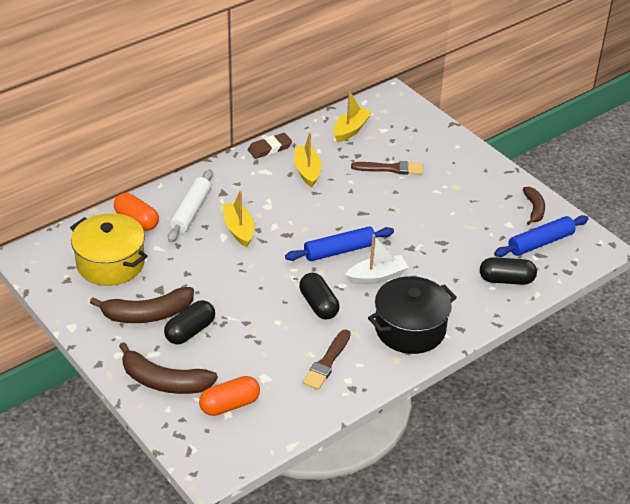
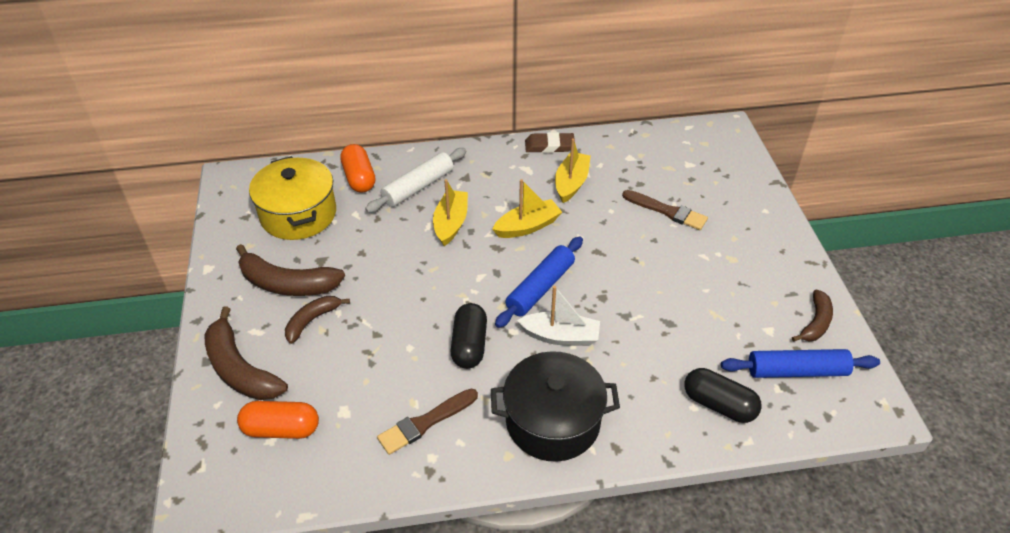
camera: 30 degrees right, 5 degrees up
black capsule [164,300,215,344] -> brown banana [285,296,350,344]
blue rolling pin [285,227,394,261] -> blue rolling pin turned 60 degrees counterclockwise [495,237,583,328]
yellow boat [333,91,372,142] -> yellow boat moved to [492,179,562,238]

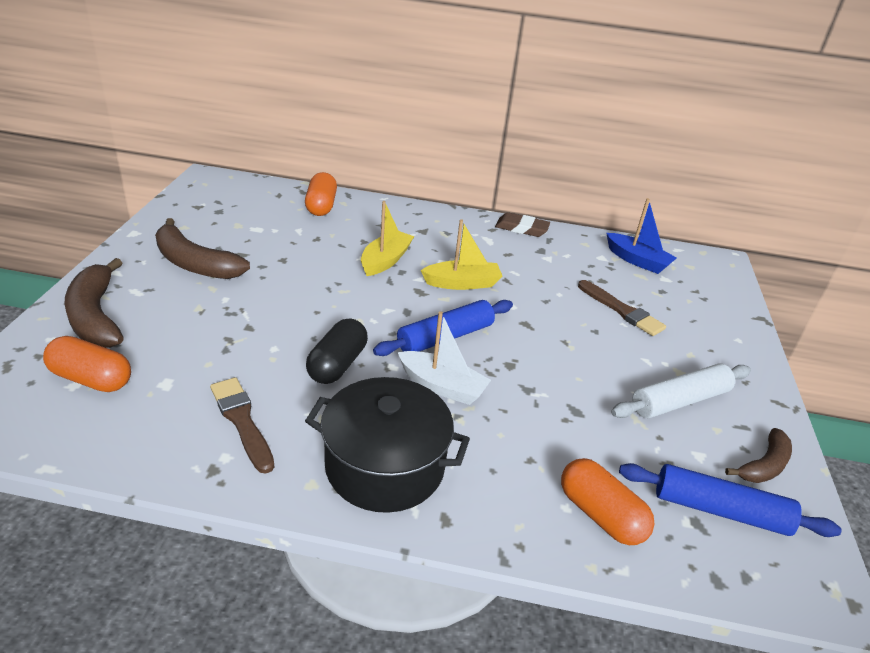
camera: 15 degrees right, 10 degrees down
yellow pot [249,156,336,240] -> none
brown banana [285,296,350,344] -> none
white rolling pin [365,148,466,213] -> white rolling pin moved to [611,364,751,418]
brown brush [377,389,478,455] -> brown brush turned 75 degrees clockwise [210,377,274,474]
yellow boat [555,138,591,203] -> none
black capsule [684,368,762,423] -> orange capsule [561,458,654,545]
none -> blue boat [606,198,677,274]

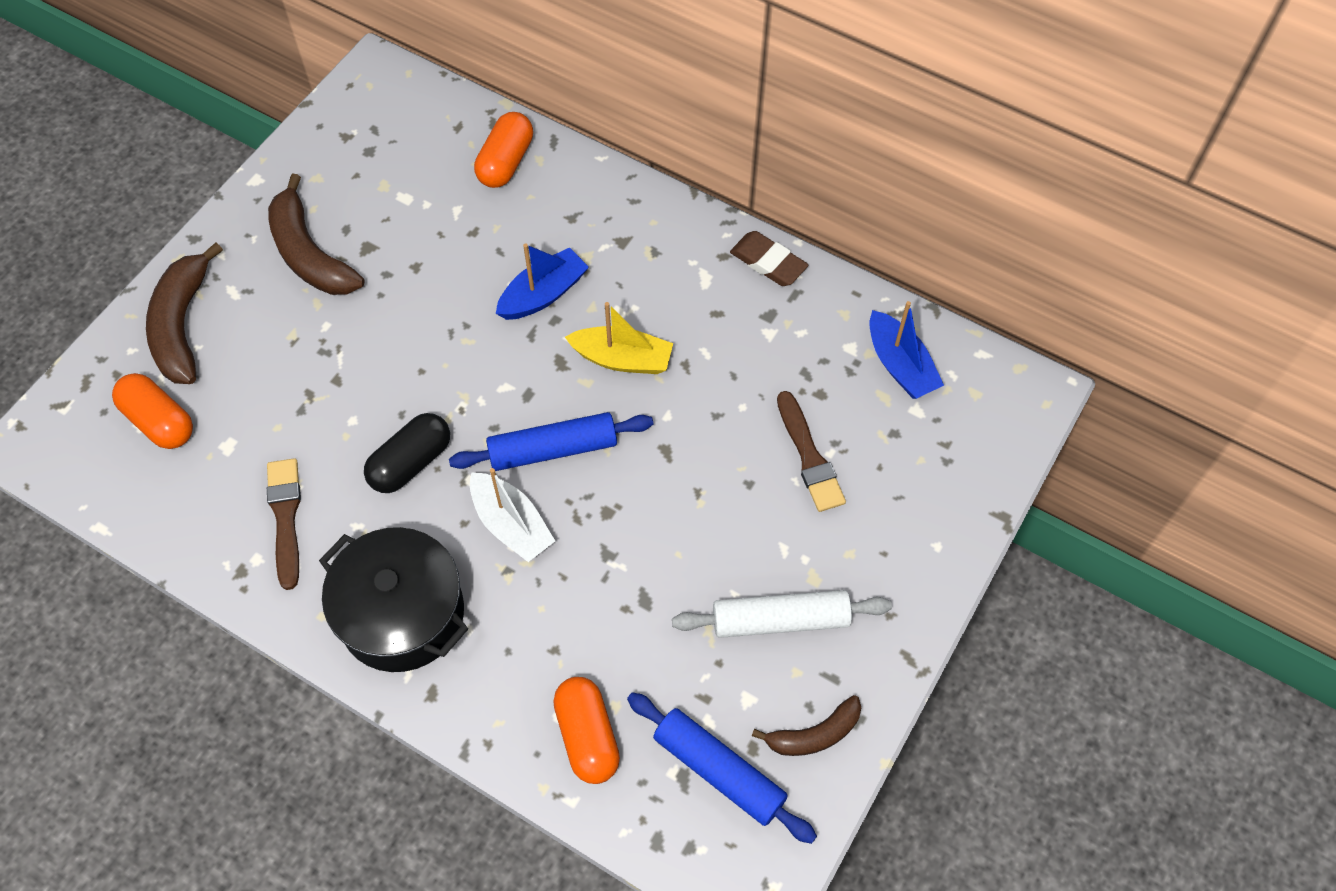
camera: 25 degrees right, 25 degrees up
yellow boat [361,201,414,276] -> blue boat [496,244,589,320]

